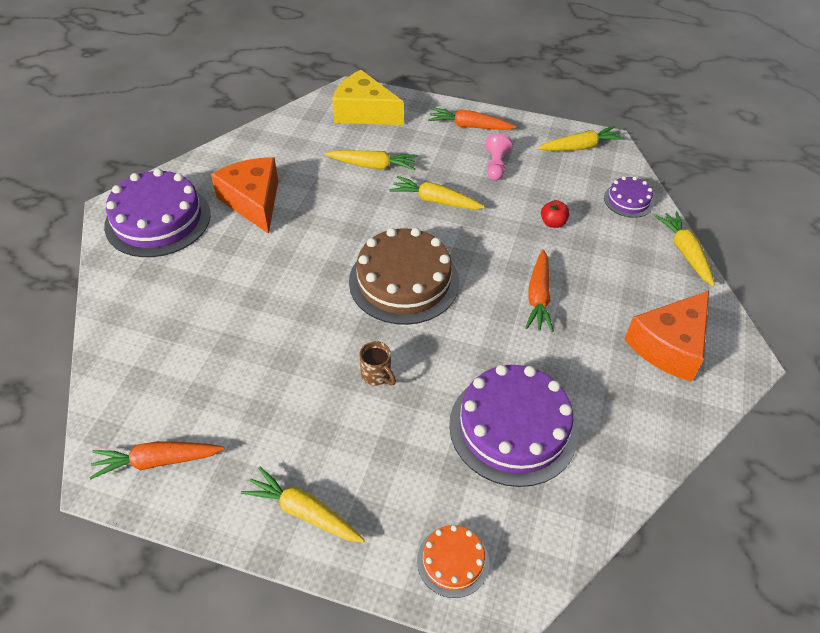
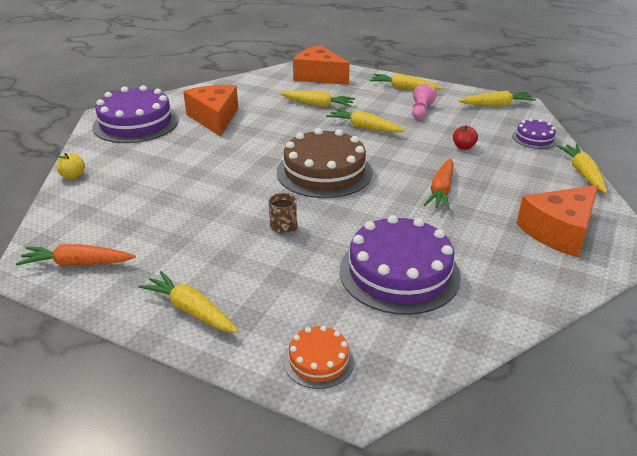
camera: 10 degrees right, 15 degrees down
yellow cheese [332,70,403,125] -> orange cheese [293,45,350,85]
orange carrot [428,108,516,130] -> yellow carrot [369,74,442,90]
none -> yellow apple [56,153,85,179]

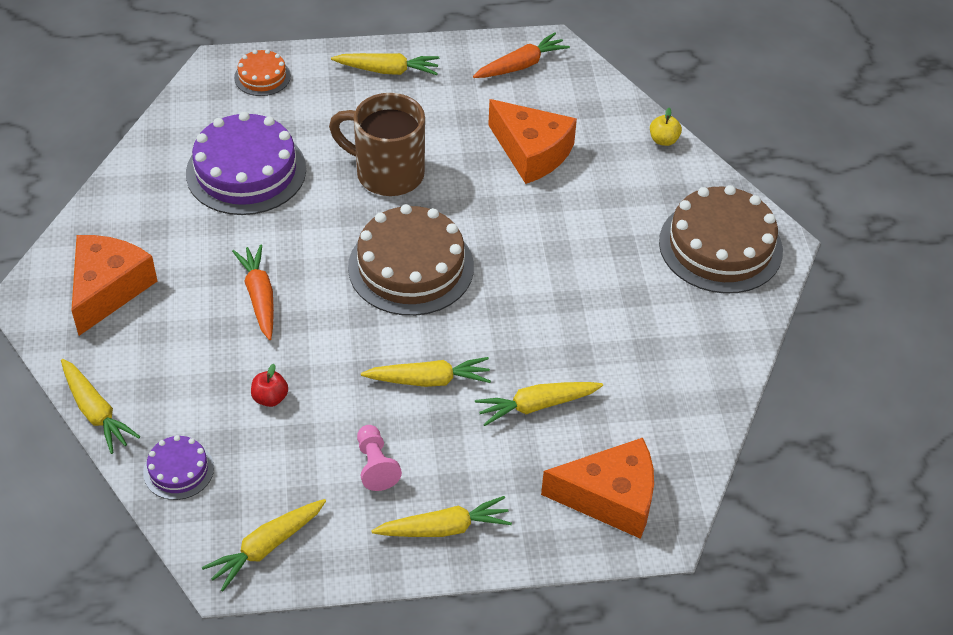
camera: 145 degrees right, 15 degrees up
purple cake [92,85,179,143] -> brown cake [659,185,783,294]
orange cheese [183,85,238,137] -> orange cheese moved to [488,99,577,184]
brown mug [269,193,298,233] -> brown mug [329,93,425,196], size x2.31

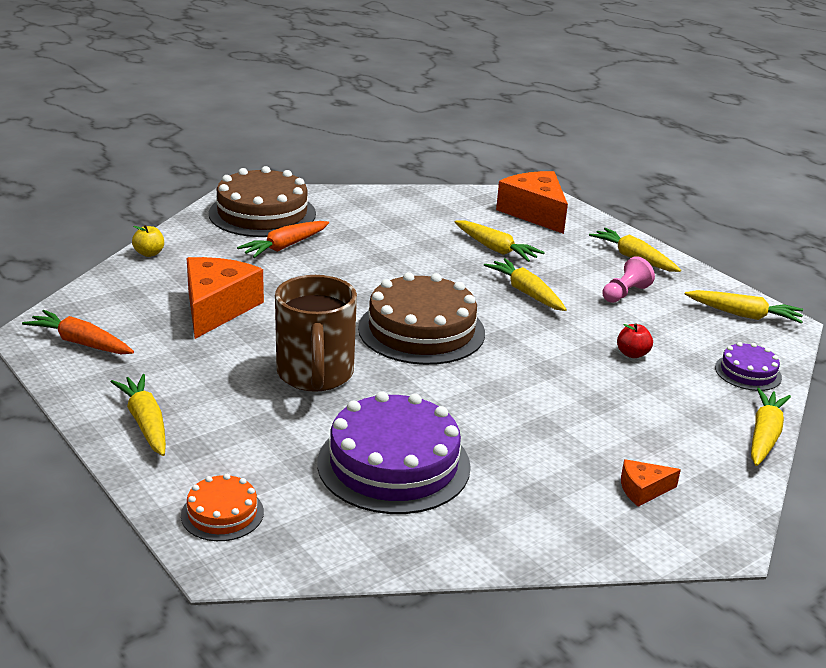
camera: 120 degrees left, 20 degrees down
orange cheese [71,235,157,336] -> orange cheese [621,459,681,507], size x0.47
orange carrot [232,244,274,340] -> orange carrot moved to [237,221,329,258]

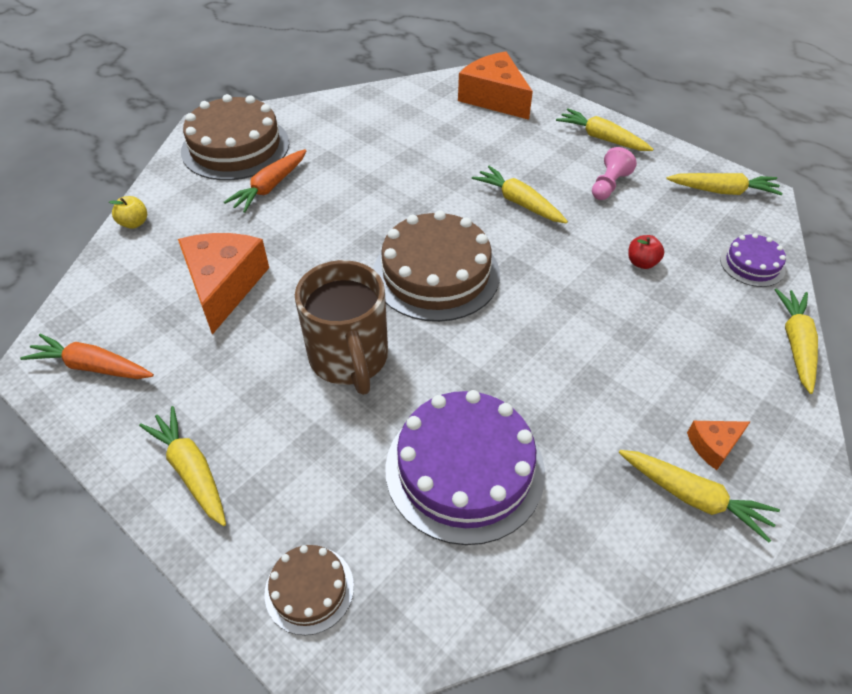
camera: 10 degrees left, 20 degrees up
orange cake [181,474,264,541] -> brown cake [265,545,354,635]
yellow carrot [455,220,545,262] -> yellow carrot moved to [619,450,780,542]

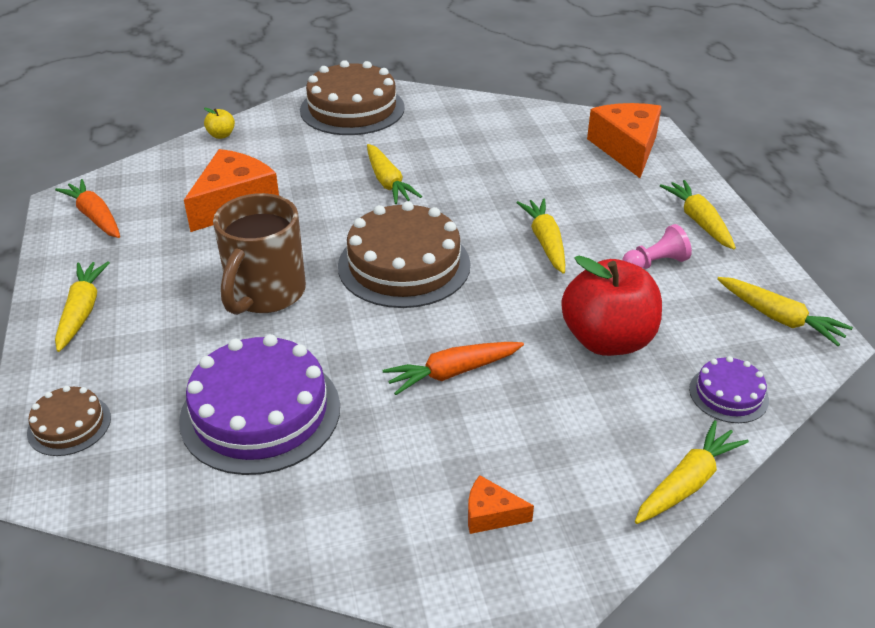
camera: 35 degrees right, 10 degrees down
orange carrot [224,149,307,213] -> orange carrot moved to [383,342,524,395]
yellow carrot [619,450,780,542] -> yellow carrot moved to [367,144,422,204]
red apple [628,235,664,269] -> red apple [561,256,662,356], size x2.43

